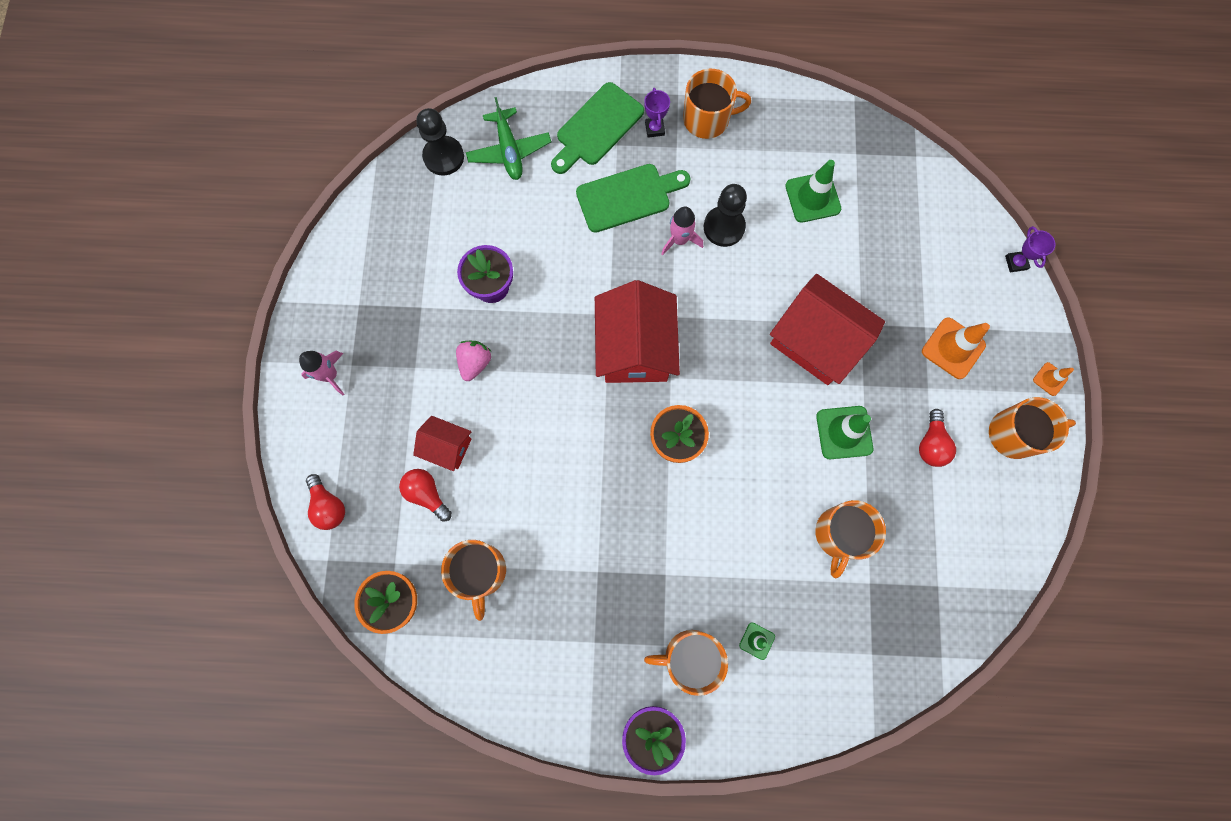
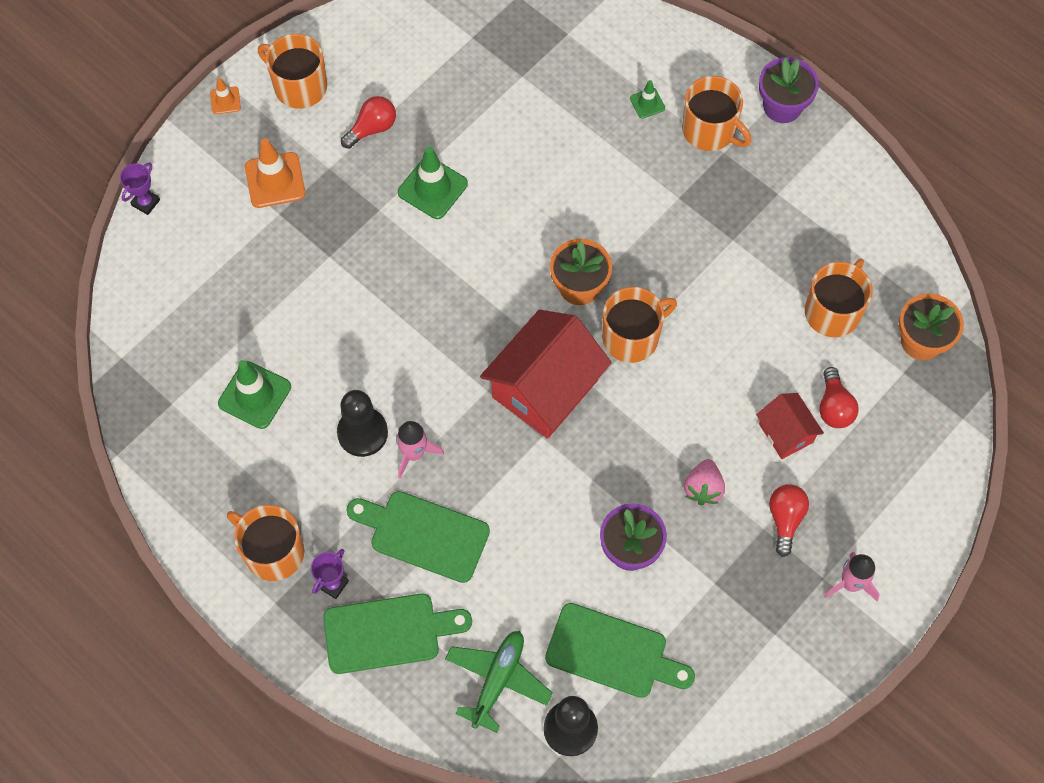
camera: 140 degrees left, 10 degrees down
red light bulb [306,474,345,530] -> red light bulb moved to [769,484,809,557]
pink strawberry [456,341,491,381] -> pink strawberry turned 45 degrees counterclockwise [684,459,725,505]
red house [770,274,885,385] -> none
orange mug [815,500,886,579] -> orange mug moved to [602,287,677,363]
none -> green cutting board [545,603,695,698]

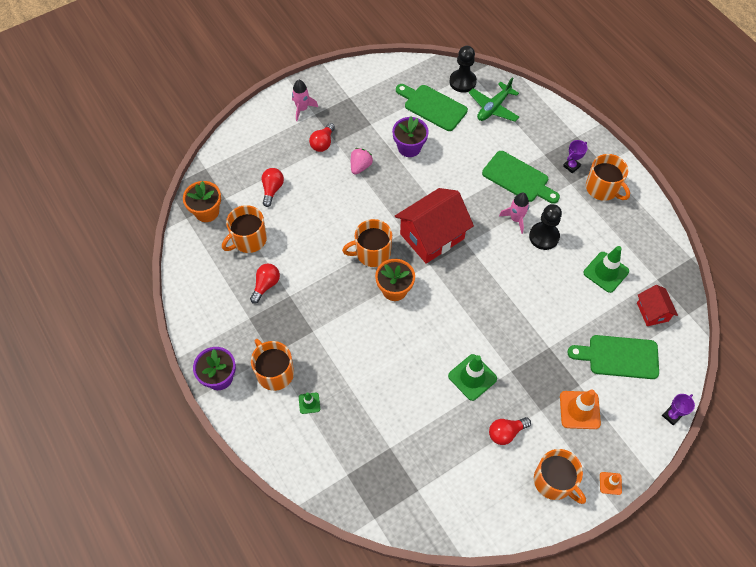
camera: 165 degrees left, 5 degrees down
green cutting board [323,594,472,674] -> green cutting board moved to [567,335,659,379]
red house [756,393,824,459] -> red house moved to [637,285,678,326]
none -> red light bulb [250,264,280,304]

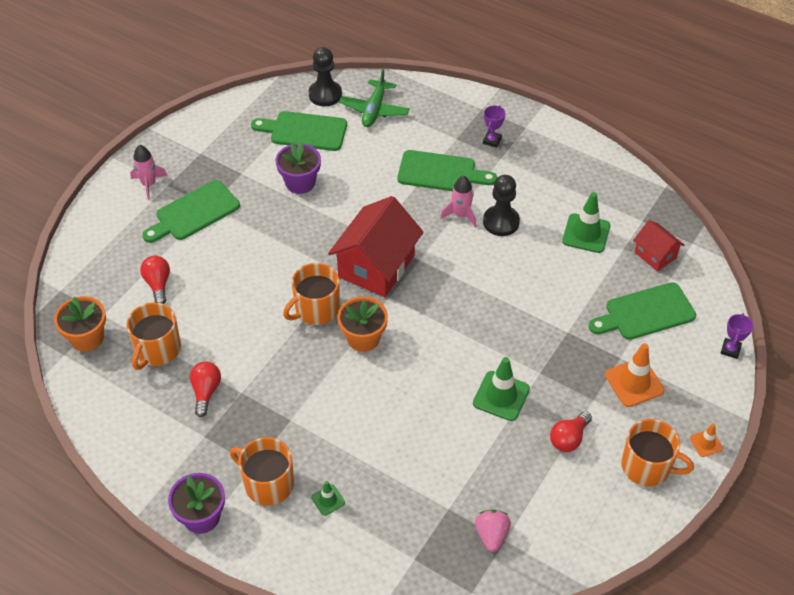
camera: 25 degrees left, 10 degrees down
red light bulb [309,123,335,152] -> green cutting board [142,180,240,243]
pink strawberry [351,148,373,175] -> pink strawberry moved to [475,509,511,552]
orange mug [586,154,630,201] -> none

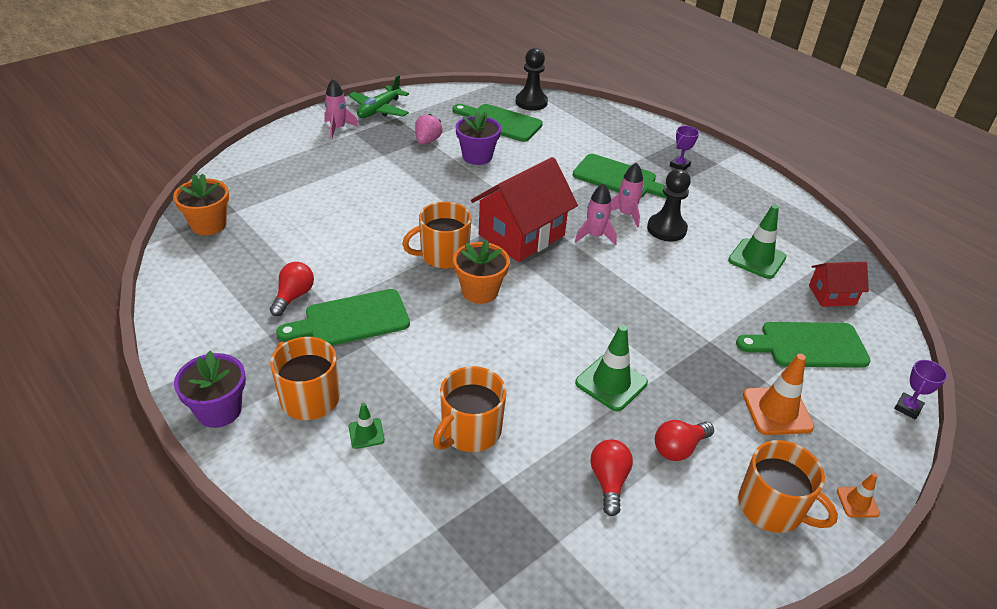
camera: 15 degrees right, 10 degrees down
orange mug [126,302,181,370] -> orange mug moved to [433,366,507,452]
red light bulb [140,256,170,304] -> red light bulb moved to [590,440,633,516]
green cutting board [142,180,240,243] -> green cutting board moved to [276,289,410,346]
green plane [339,69,410,127] -> green plane moved to [348,75,409,118]
pink strawberry [475,509,511,552] -> pink strawberry moved to [415,113,443,145]
red house [633,220,685,271] -> red house turned 75 degrees counterclockwise [809,262,869,307]
none -> pink rocket [575,183,617,245]

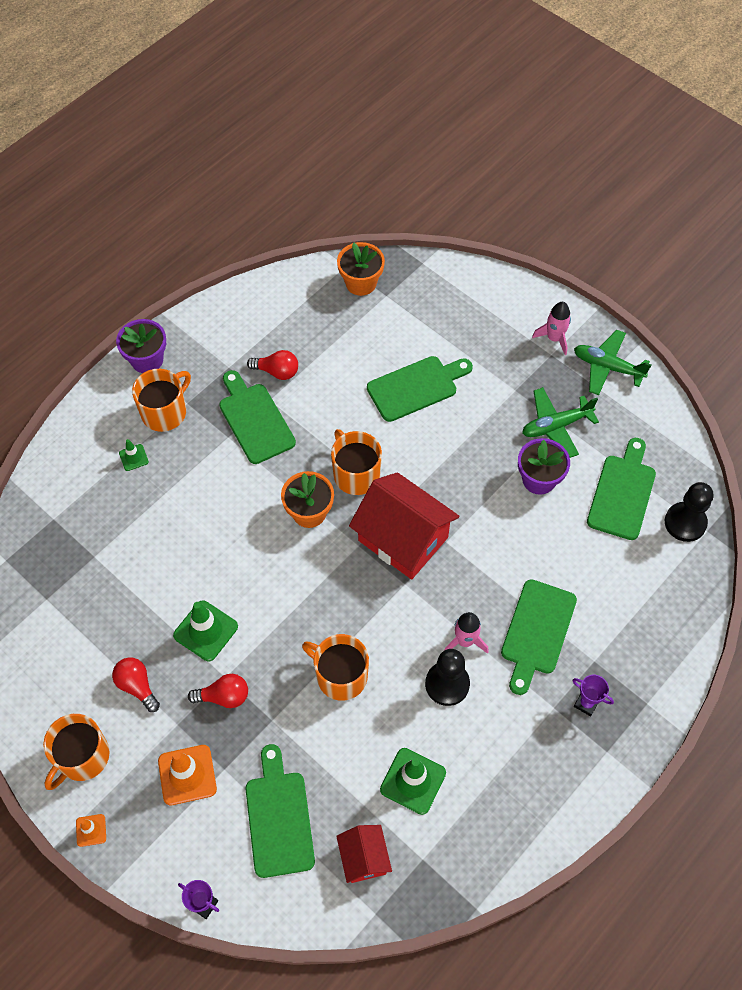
camera: 85 degrees right, 20 degrees up
pink strawberry [415,113,443,145] -> green plane [522,387,599,458]
orange mug [433,366,507,452] -> orange mug moved to [302,634,369,701]
pink rocket [575,183,617,245] -> none
red light bulb [590,440,633,516] -> red light bulb moved to [188,674,248,708]
none -> green cutting board [367,356,473,422]

